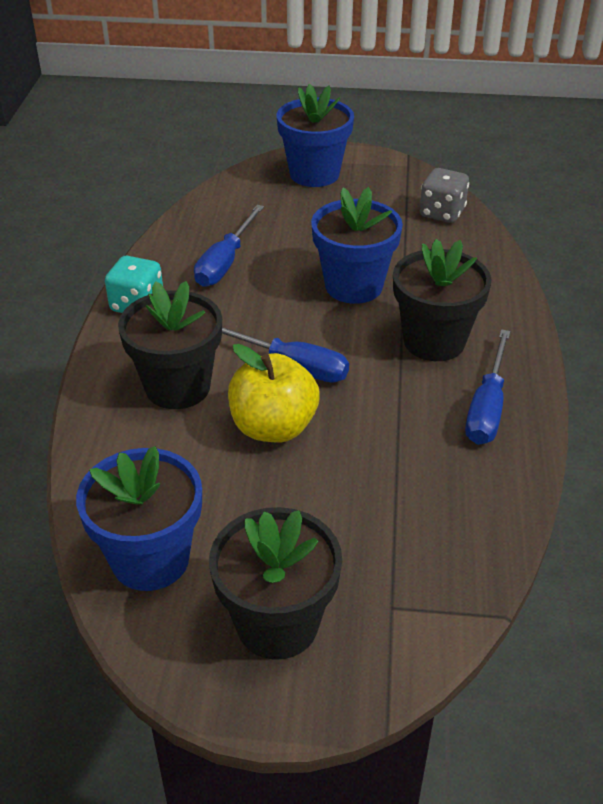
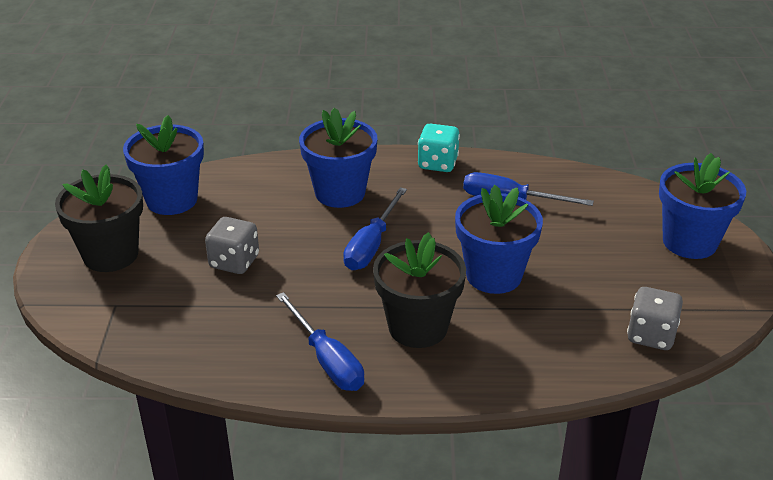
camera: 85 degrees right, 5 degrees down
black flower pot [118,281,222,409] -> blue flower pot [299,108,378,208]
yellow apple [228,344,320,442] -> none
blue screwdriver [465,329,510,445] -> blue screwdriver turned 135 degrees counterclockwise [276,292,364,391]
none -> grey dice [205,217,259,274]

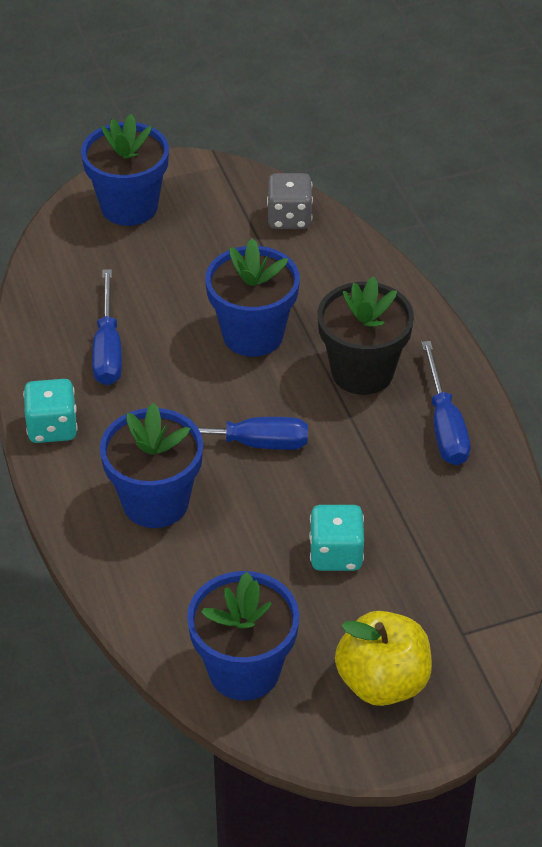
camera: 110 degrees left, 10 degrees up
black flower pot [55,164,143,272] -> yellow apple [335,611,432,706]
grey dice [205,217,259,274] -> turquoise dice [309,505,364,571]
blue screwdriver [276,292,364,391] -> blue screwdriver turned 135 degrees clockwise [421,341,470,465]

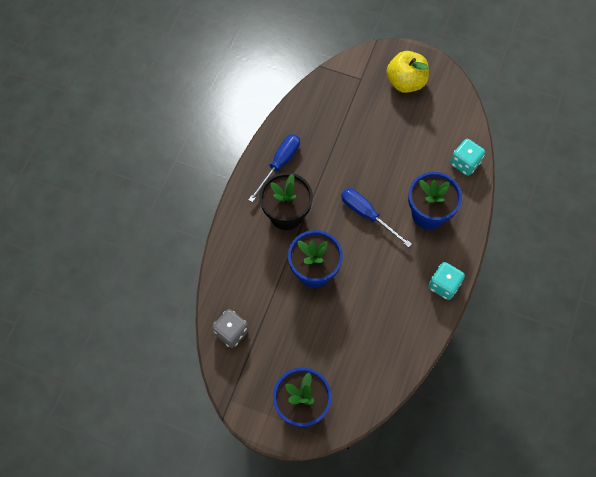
camera: 140 degrees left, 20 degrees up
blue screwdriver [92,269,122,385] -> none
blue flower pot [187,571,299,701] -> none
turquoise dice [309,505,364,571] -> turquoise dice moved to [450,139,485,176]

